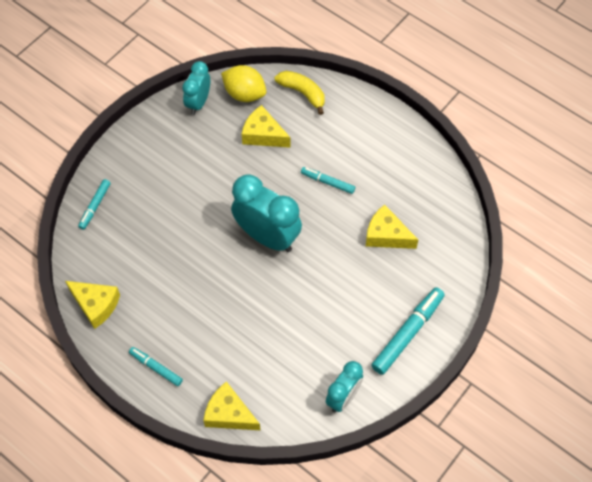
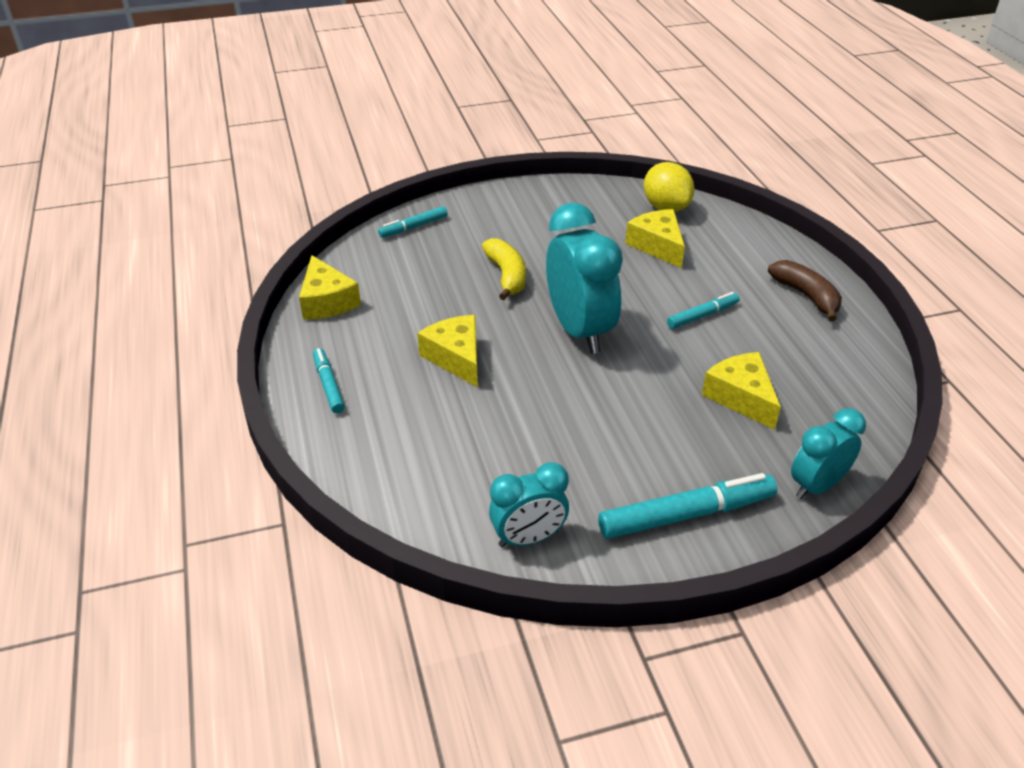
camera: 35 degrees right, 20 degrees down
turquoise clock [182,61,210,115] -> turquoise clock moved to [791,408,866,499]
yellow cheese [203,381,260,430] -> yellow cheese moved to [417,315,478,387]
yellow banana [275,71,325,115] -> yellow banana moved to [482,238,526,300]
turquoise marker [301,167,355,194] -> turquoise marker turned 90 degrees clockwise [667,292,740,329]
none -> brown banana [768,260,842,322]

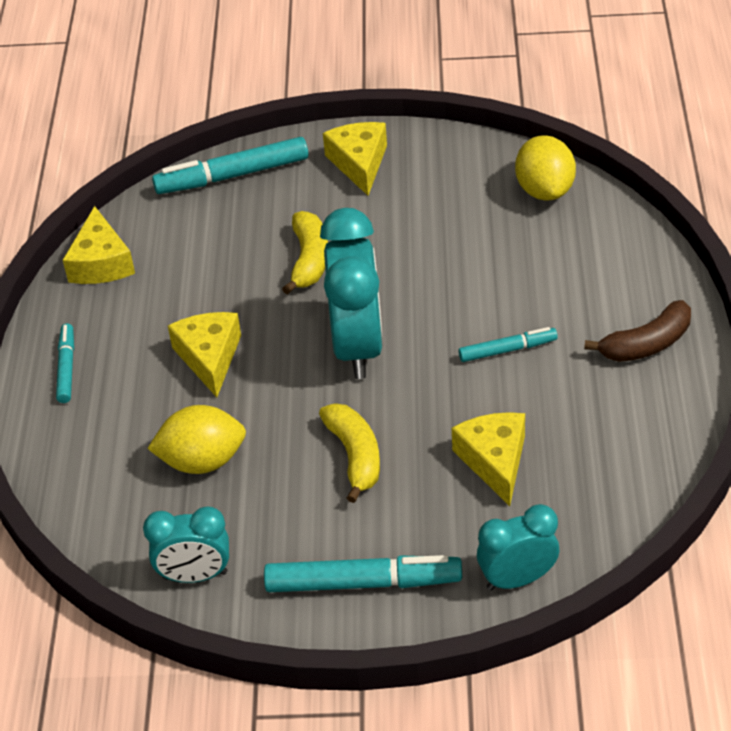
camera: 20 degrees right, 5 degrees up
turquoise marker [378,206,448,238] -> turquoise marker [152,137,309,194], size x1.75
yellow cheese [625,209,685,268] -> yellow cheese moved to [323,122,387,196]
brown banana [768,260,842,322] -> brown banana turned 75 degrees clockwise [584,300,691,362]
none -> yellow lemon [147,405,246,474]
none -> yellow banana [319,403,380,503]

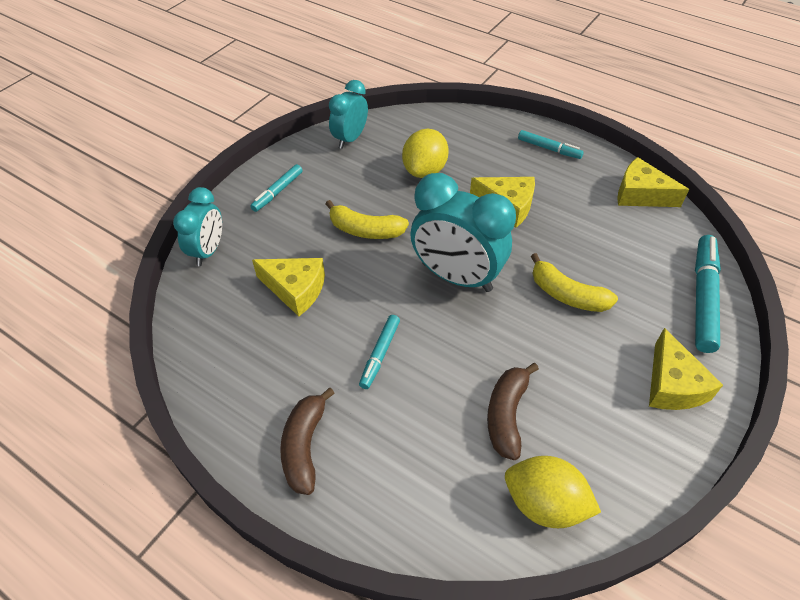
camera: 120 degrees right, 5 degrees up
turquoise marker [264,555,462,592] -> turquoise marker [250,164,303,212], size x0.57
yellow cheese [323,122,387,196] -> yellow cheese turned 60 degrees clockwise [649,328,723,410]
none -> brown banana [487,363,539,460]

